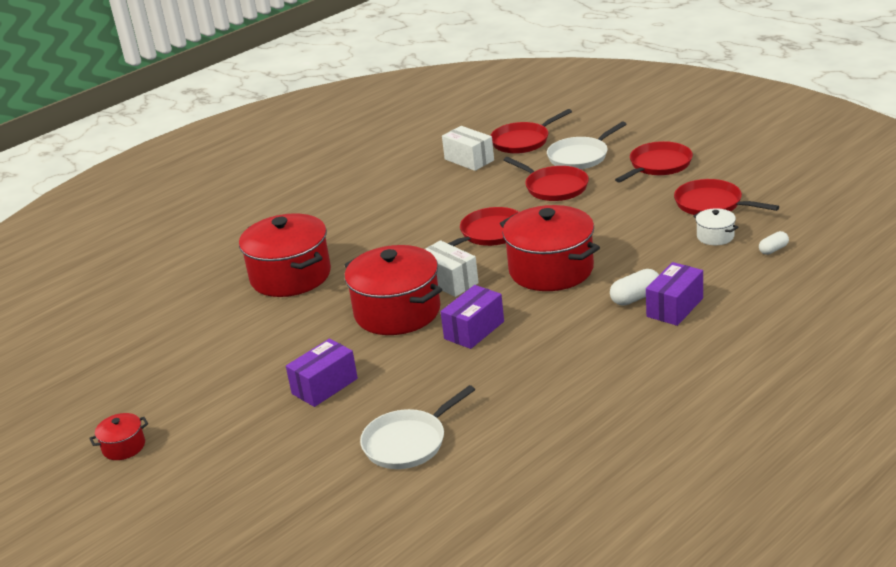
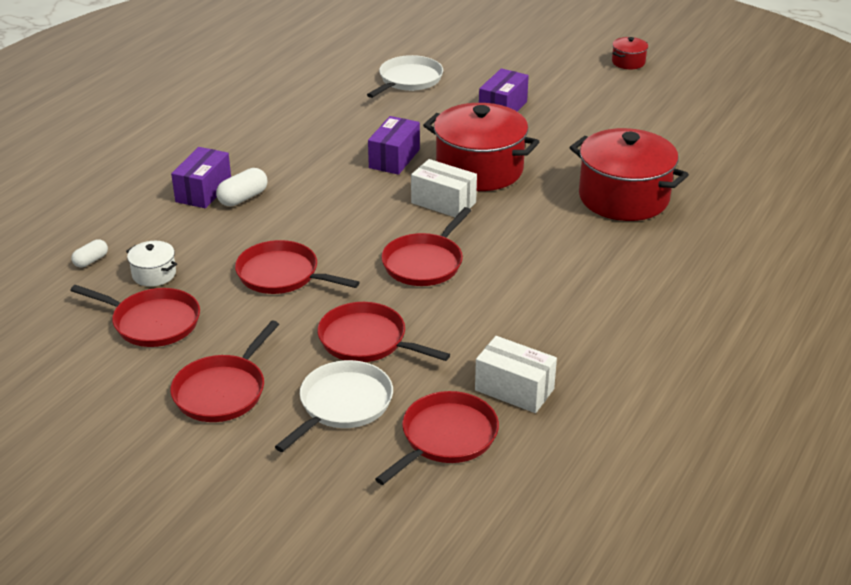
camera: 160 degrees right, 5 degrees up
red pot [500,205,600,291] -> none
none -> red pan [235,240,359,294]

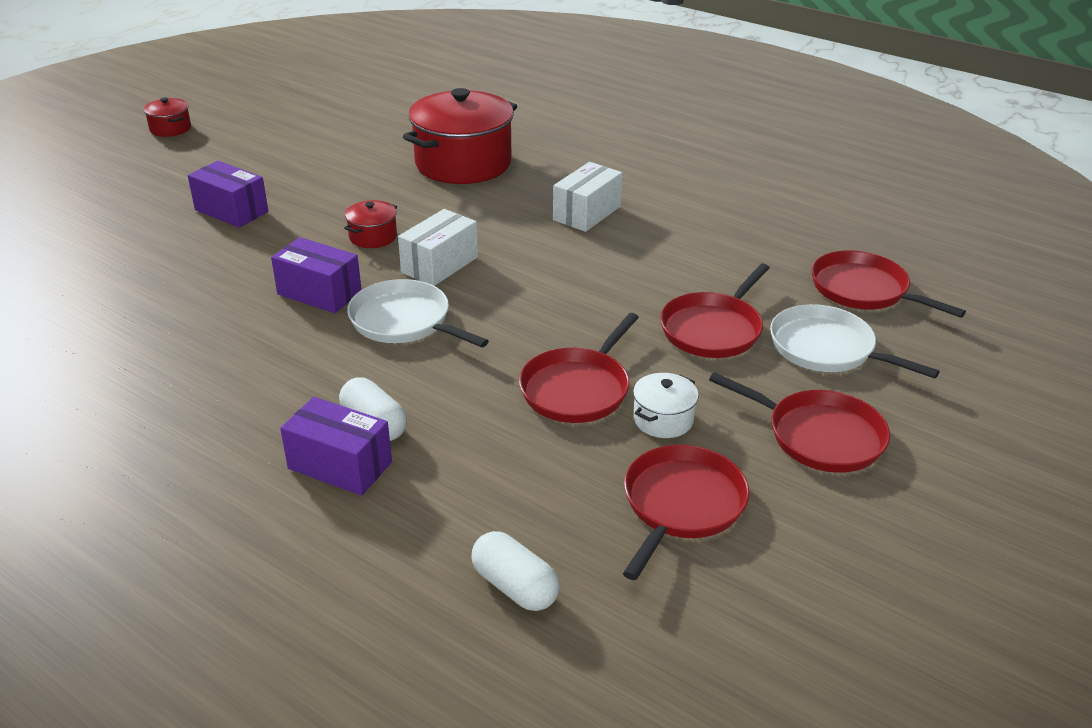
camera: 85 degrees left, 0 degrees up
white capsule [71,239,108,267] -> white capsule [471,531,560,611], size x1.55
white pot [126,241,177,287] -> white pot moved to [633,373,699,438]
white pan [367,55,443,98] -> white pan moved to [347,279,489,347]
red pan [381,207,471,286] -> none
red pot [423,103,539,191] -> red pot [344,200,397,248], size x0.44
white box [475,336,557,413] -> white box moved to [553,162,622,232]

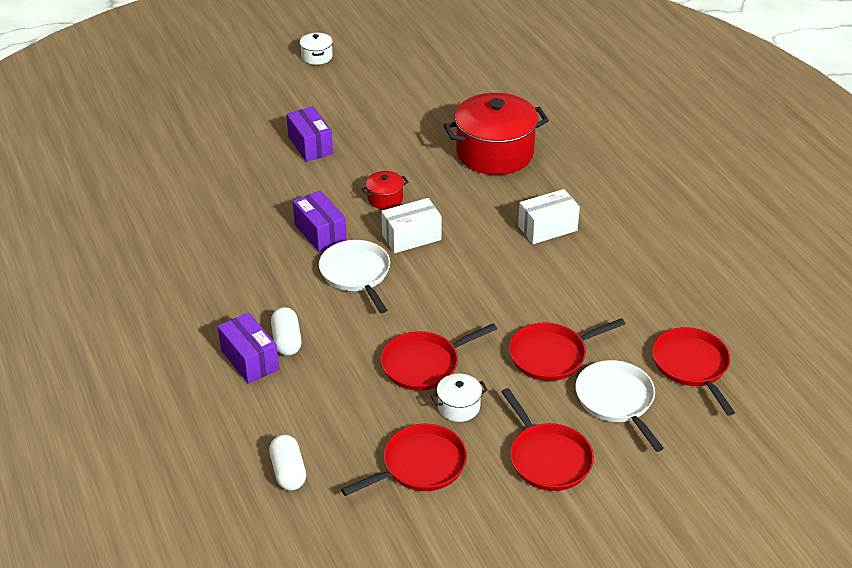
camera: 30 degrees right, 5 degrees up
red pot [143,97,191,137] -> white pot [300,33,333,65]

